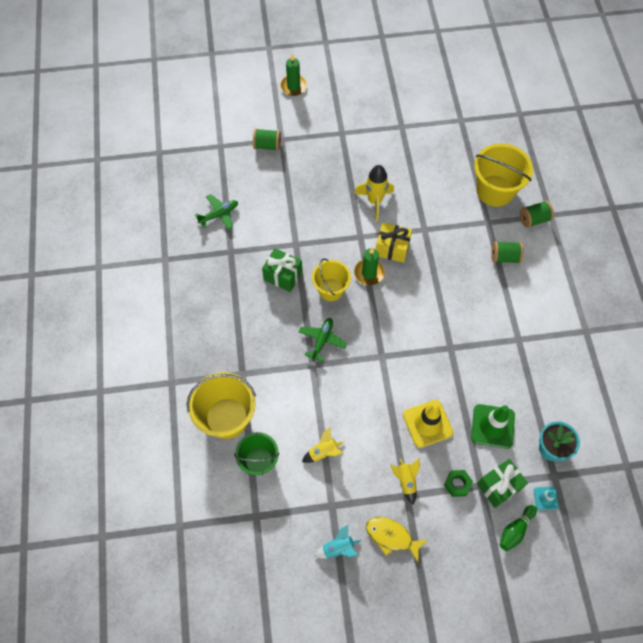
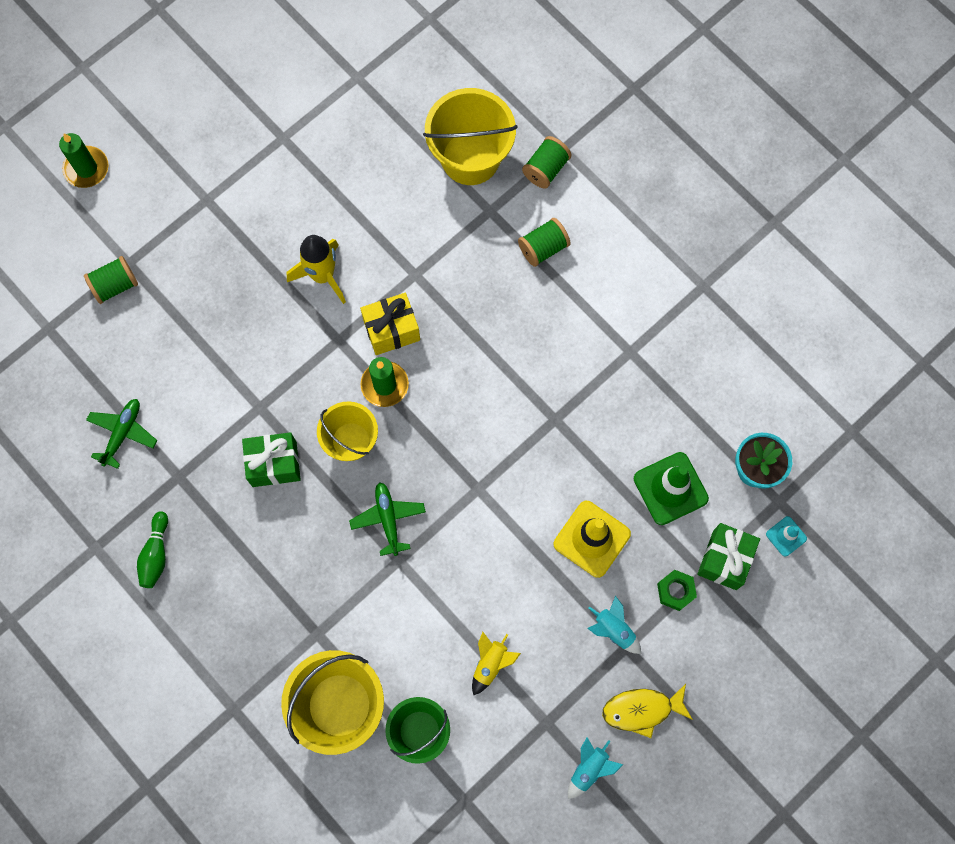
camera: 35 degrees left, 10 degrees up
yellow rocket [391,459,420,504] -> turquoise rocket [587,596,641,654]
green bowling pin [500,505,537,551] -> green bowling pin moved to [137,511,168,588]

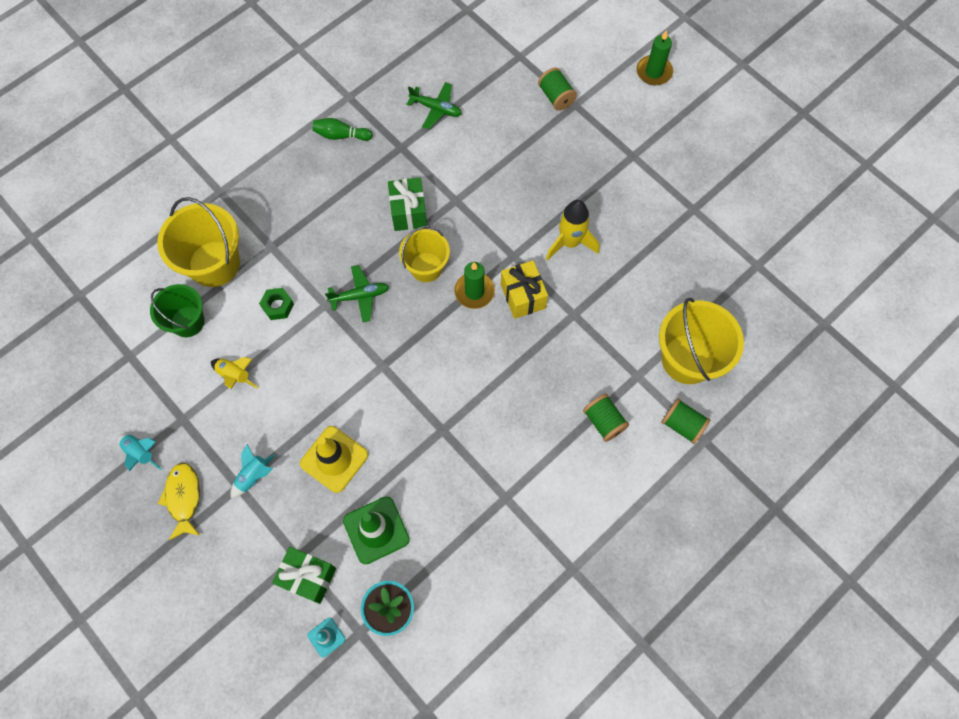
camera: 90 degrees right, 5 degrees down
green nut [657,570,697,611] -> green nut moved to [259,288,294,320]

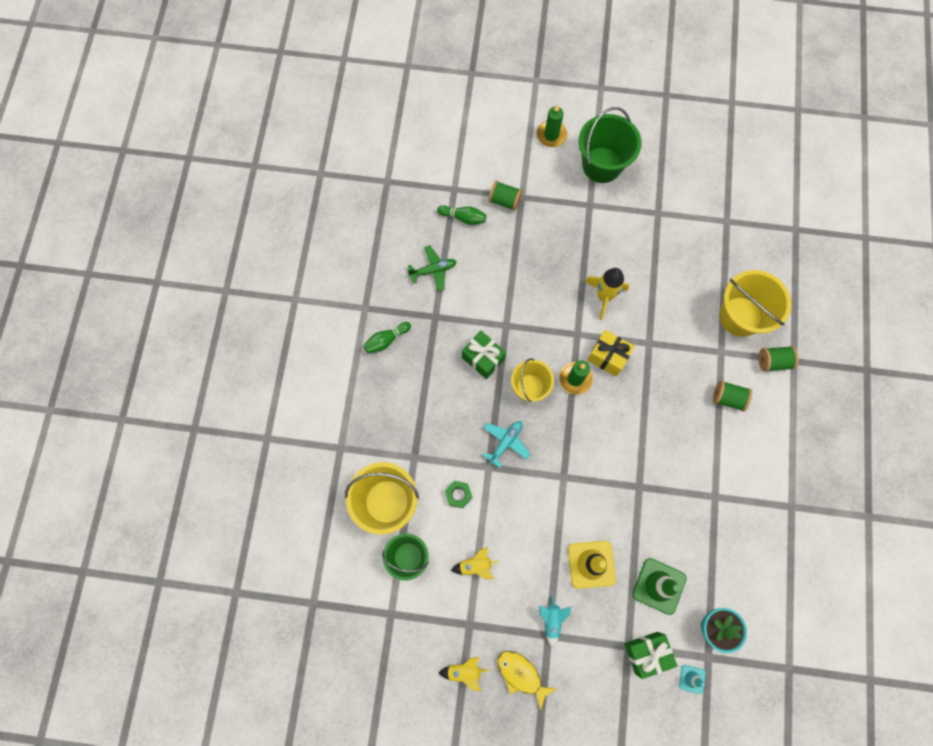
camera: 40 degrees left, 5 degrees up
turquoise rocket [118,434,162,471] -> yellow rocket [439,657,489,692]
green plane [325,265,389,322] -> turquoise plane [483,421,530,468]
none -> green bowling pin [437,205,486,225]
none -> green bucket [579,107,641,183]

